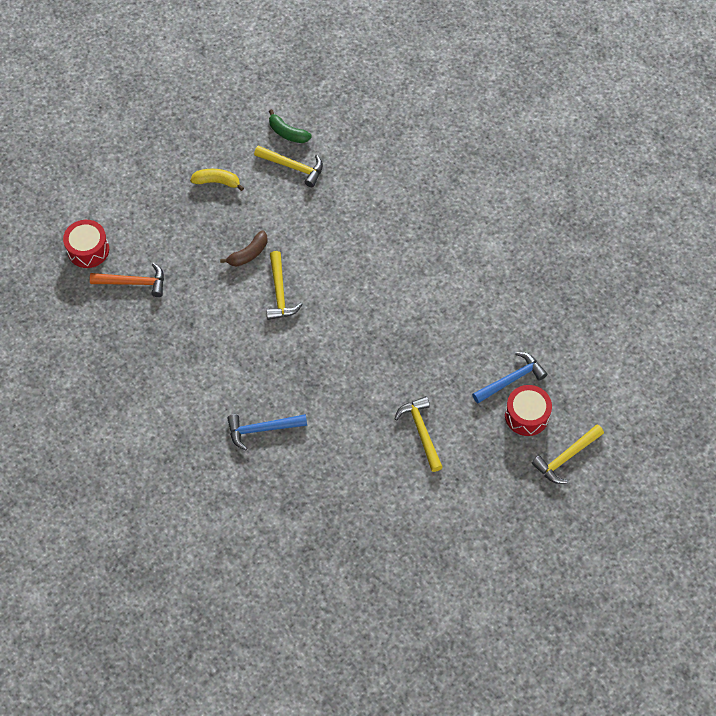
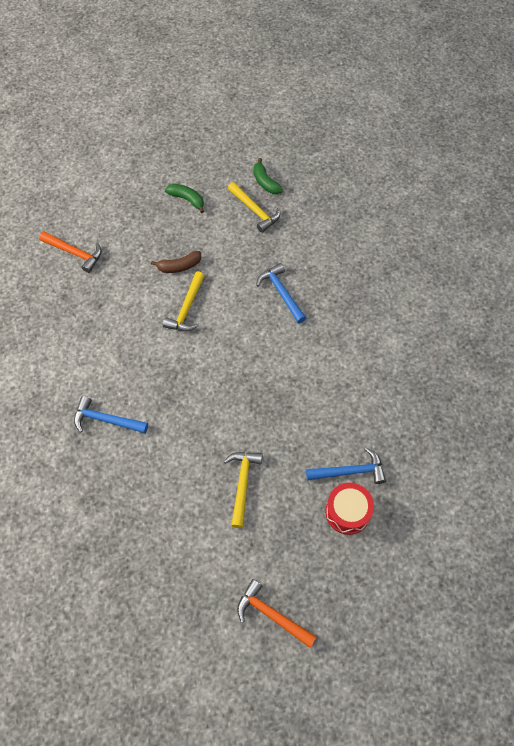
camera: 25 degrees right, 0 degrees up
red drum [63,220,109,268] -> none
yellow banana [190,169,244,191] -> green banana [165,184,204,213]
yellow hammer [532,425,604,484] -> none
none -> orange hammer [237,579,317,648]
none -> blue hammer [256,263,306,324]

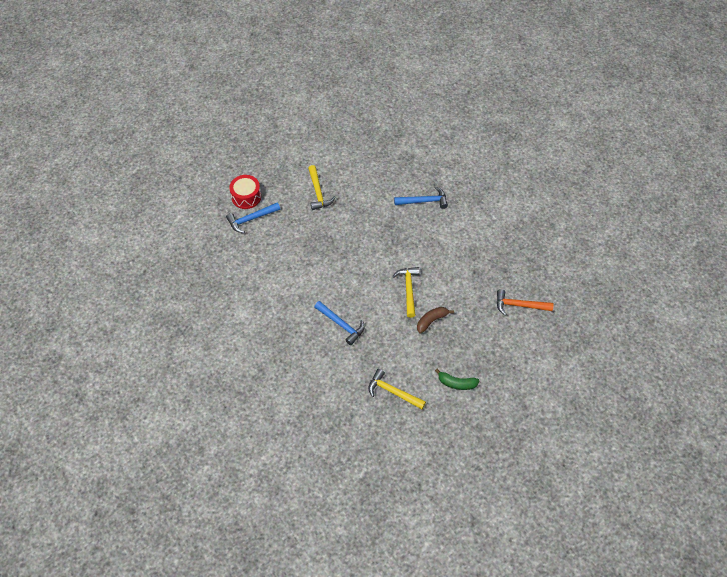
camera: 160 degrees right, 5 degrees down
orange hammer [237,579,317,648] -> none
green banana [254,158,283,194] -> none

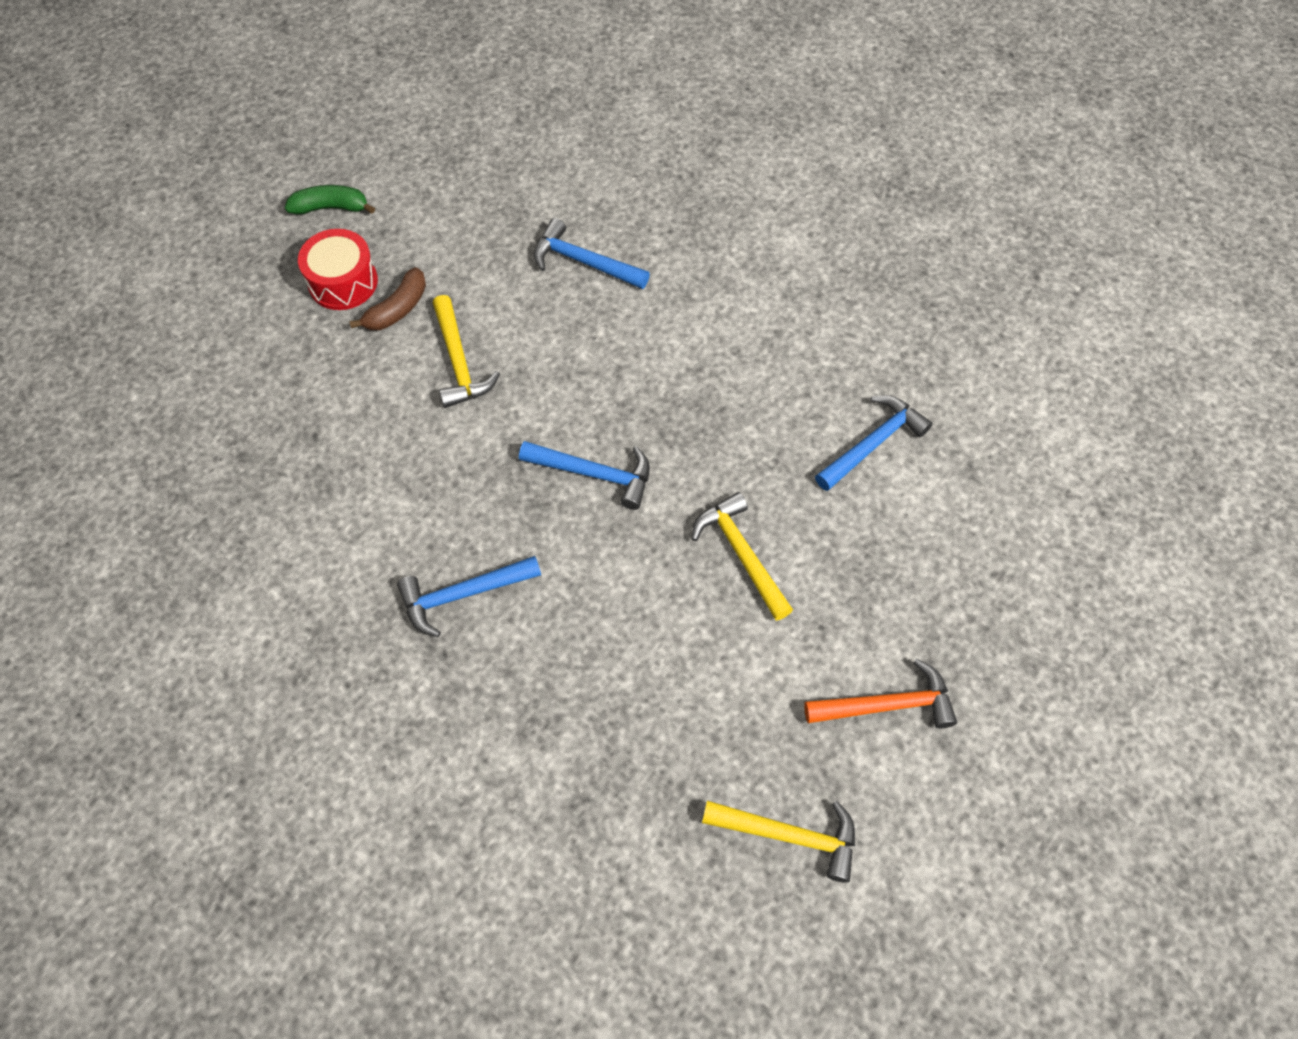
camera: 165 degrees right, 5 degrees up
red drum [229,175,261,209] -> red drum moved to [298,229,378,310]
yellow hammer [368,369,426,409] -> yellow hammer moved to [702,801,855,883]
orange hammer [497,289,554,316] -> orange hammer moved to [804,659,957,728]
none -> blue hammer [519,441,650,510]

